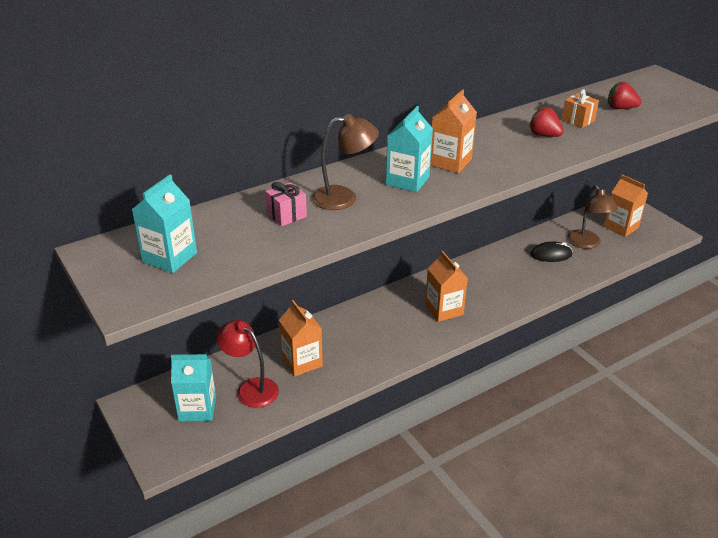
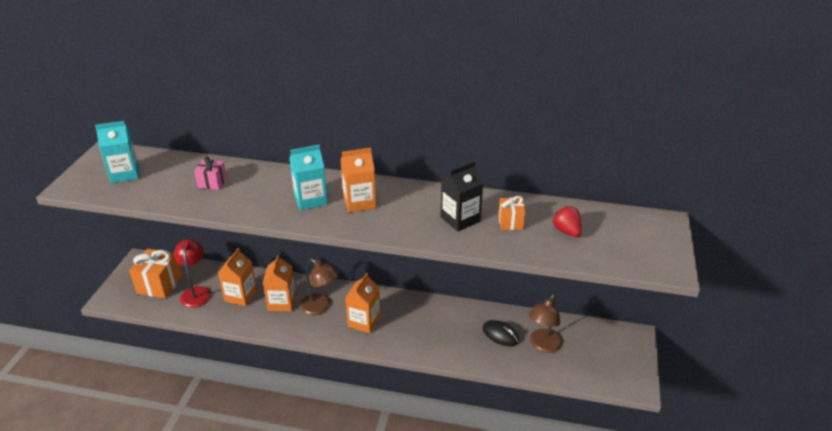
camera: 45 degrees right, 0 degrees up
turquoise carton [171,354,216,421] -> orange gift [129,249,182,299]
brown lamp [312,114,379,210] -> brown lamp moved to [300,259,339,315]
red strawberry [529,107,564,137] -> black carton [441,161,483,231]
orange carton [604,175,648,237] -> orange carton moved to [263,254,296,312]

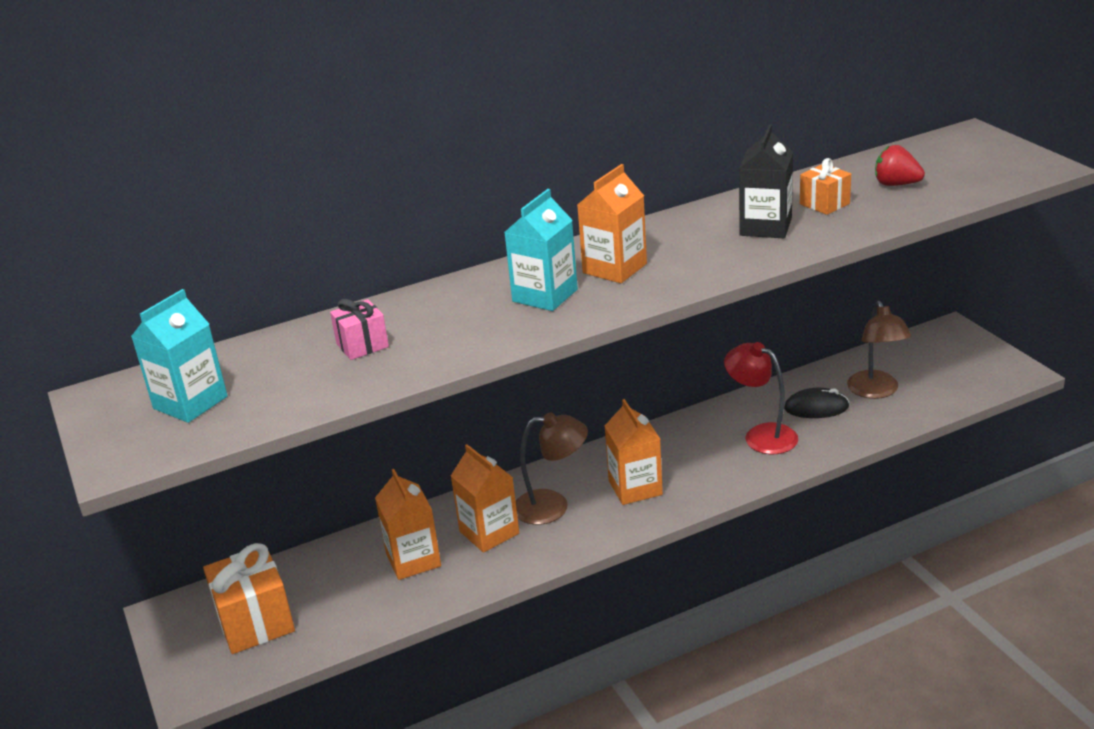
camera: 35 degrees left, 5 degrees down
red lamp [174,239,211,308] -> red lamp moved to [724,342,798,454]

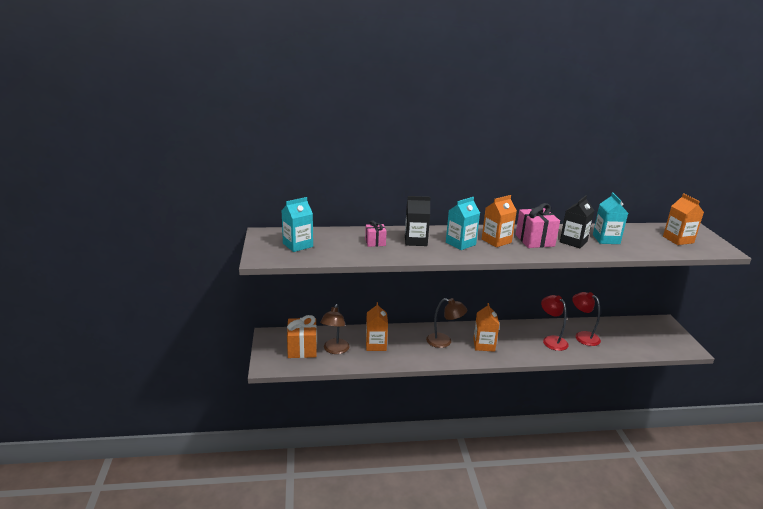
camera: 15 degrees right, 5 degrees down
orange carton [451,444,519,553] -> orange carton moved to [663,193,704,245]
black mouse [784,388,849,418] -> red lamp [572,292,601,346]
orange gift [800,158,851,215] -> turquoise carton [593,193,628,244]
brown lamp [847,301,911,399] -> brown lamp moved to [320,304,350,354]
red strawberry [875,145,925,186] -> none
none -> black carton [405,196,431,246]
none -> pink gift [515,203,560,248]

